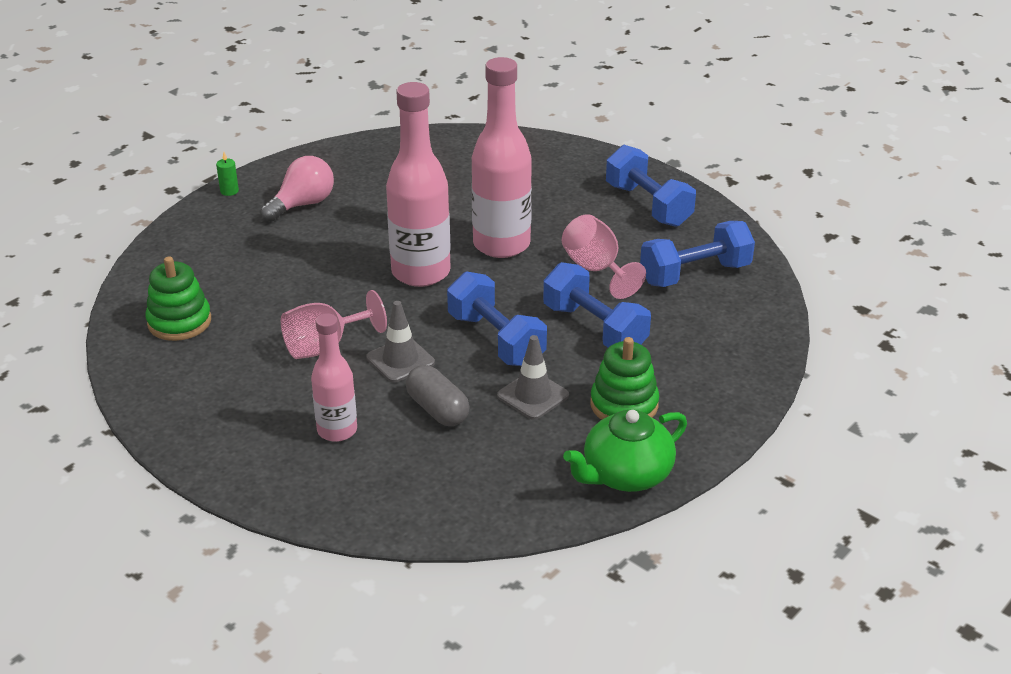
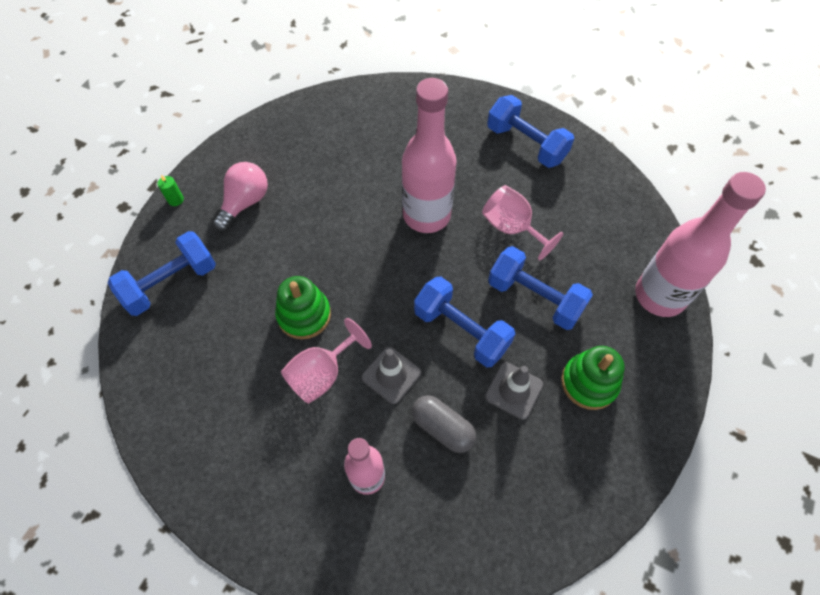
camera: 15 degrees left, 25 degrees up
green stacking toy [146,256,211,341] -> green stacking toy moved to [275,276,331,339]
pink bottle [386,82,451,287] -> pink bottle moved to [635,172,766,317]
green teapot [563,410,687,492] -> none
blue dumbbell [640,221,755,287] -> blue dumbbell moved to [108,231,216,316]

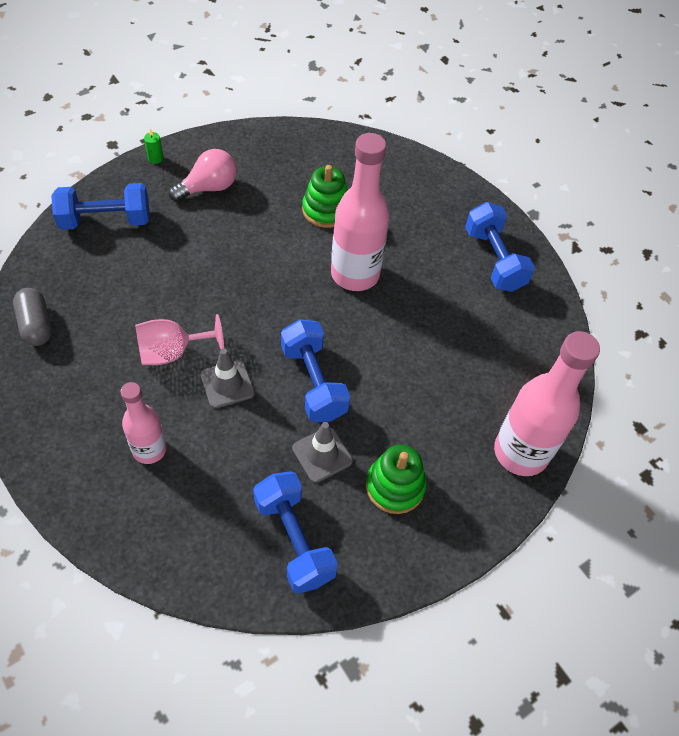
camera: 25 degrees right, 5 degrees down
green stacking toy [275,276,331,339] -> green stacking toy moved to [302,165,348,228]
grey capsule [411,395,476,453] -> grey capsule moved to [13,288,52,346]
pink goblet [482,185,563,261] -> none
blue dumbbell [488,246,593,330] -> blue dumbbell moved to [253,471,338,594]

